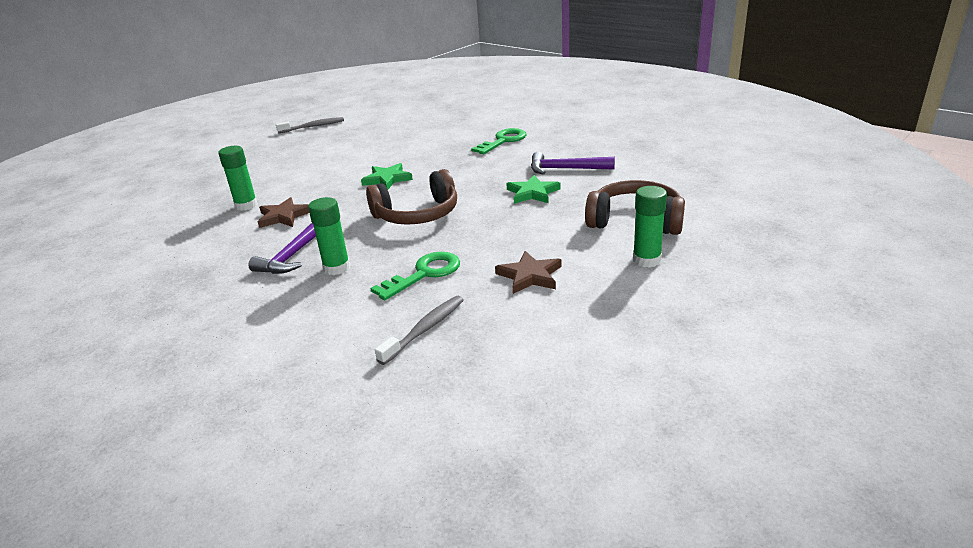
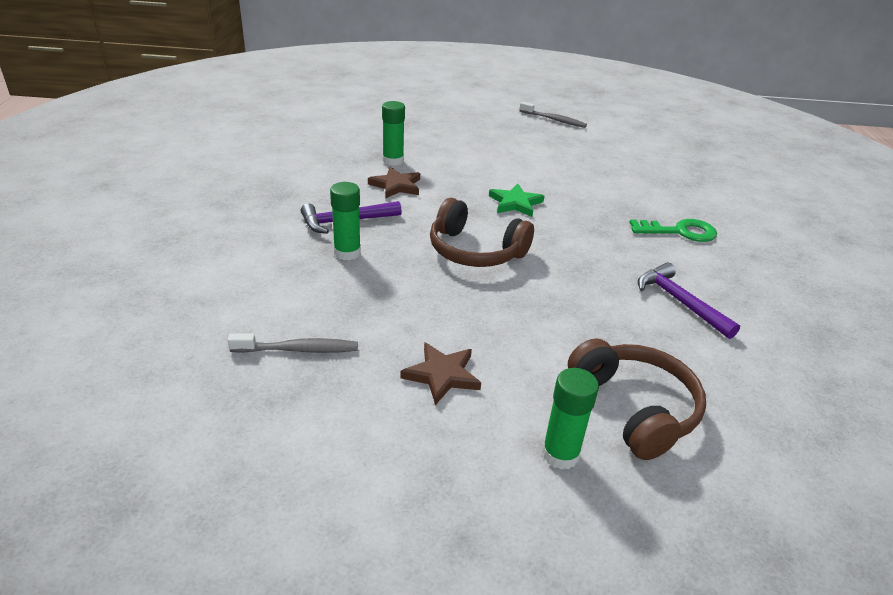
camera: 45 degrees right, 5 degrees up
green key [371,252,460,300] -> none
green star [506,175,561,204] -> none

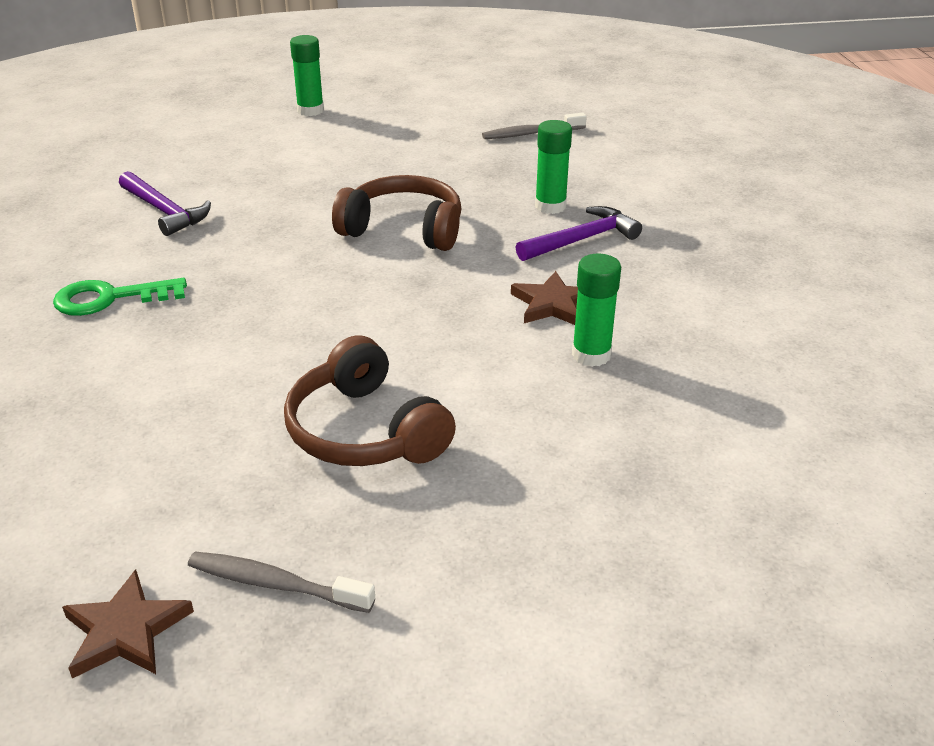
camera: 170 degrees right, 0 degrees up
brown star [401,342,481,405] -> brown star moved to [62,569,194,678]
green star [489,184,544,217] -> none
brown headphones [568,338,706,460] -> brown headphones moved to [284,335,456,466]

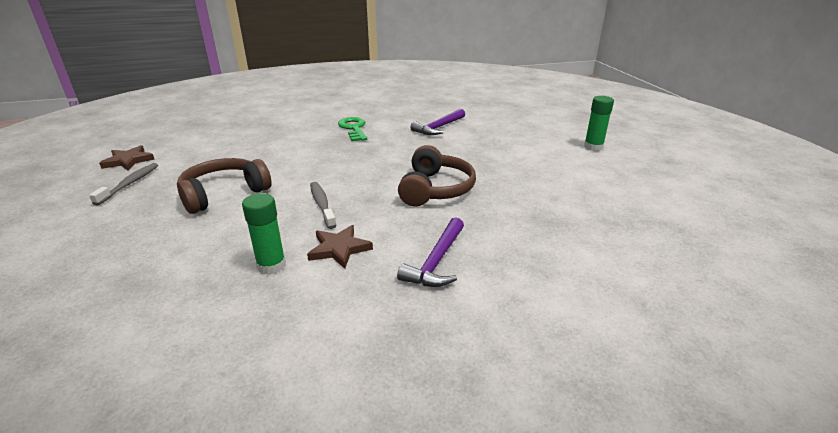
camera: 85 degrees right, 5 degrees down
grey toothbrush [482,113,587,139] -> grey toothbrush moved to [310,182,336,229]
purple hammer [516,206,642,261] -> purple hammer turned 60 degrees clockwise [397,217,464,287]
green glue stick [535,120,572,214] -> none

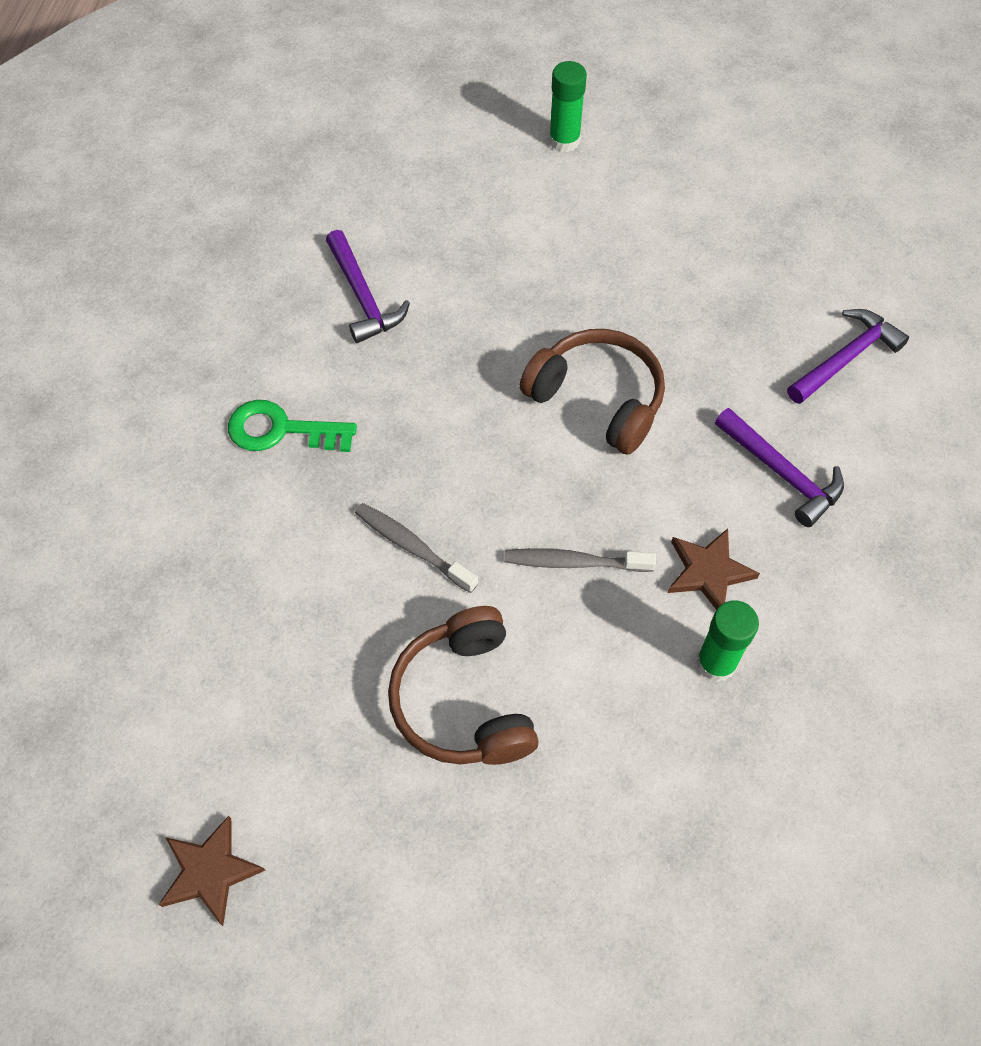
camera: 65 degrees left, 30 degrees up
grey toothbrush [89,163,158,206] -> grey toothbrush moved to [355,503,478,593]
none -> purple hammer [787,309,909,404]

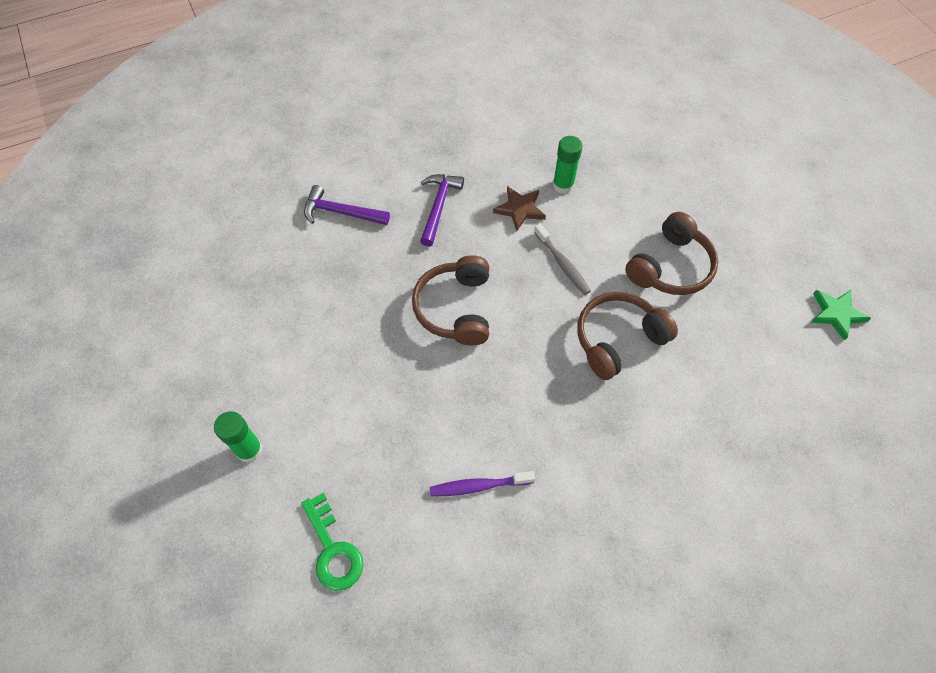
camera: 125 degrees left, 0 degrees up
brown star [159,816,265,926] -> green star [810,290,871,341]
green key [228,400,357,452] -> green key moved to [301,492,363,591]
purple hammer [326,230,410,343] -> purple toothbrush [430,471,535,496]
grey toothbrush [355,503,478,593] -> brown headphones [578,292,678,380]

